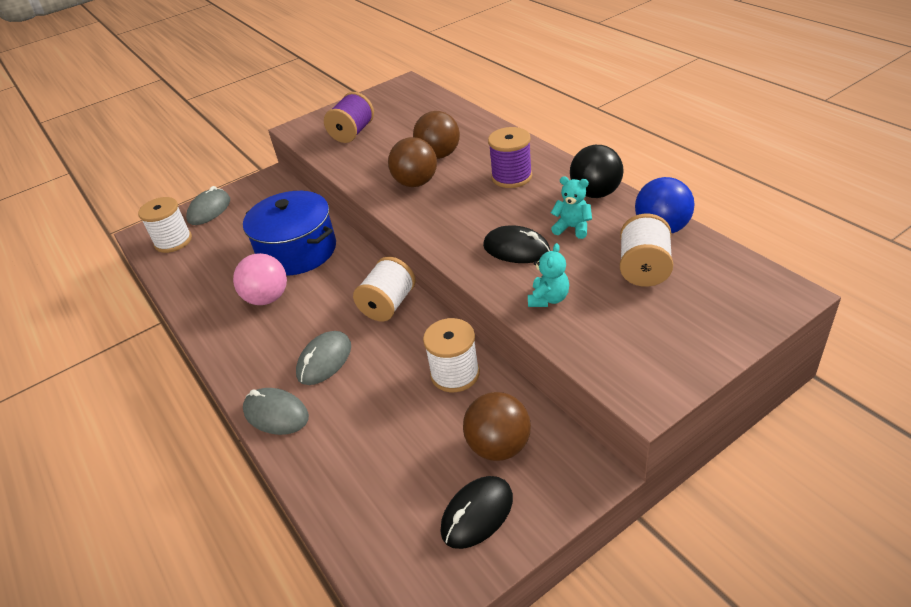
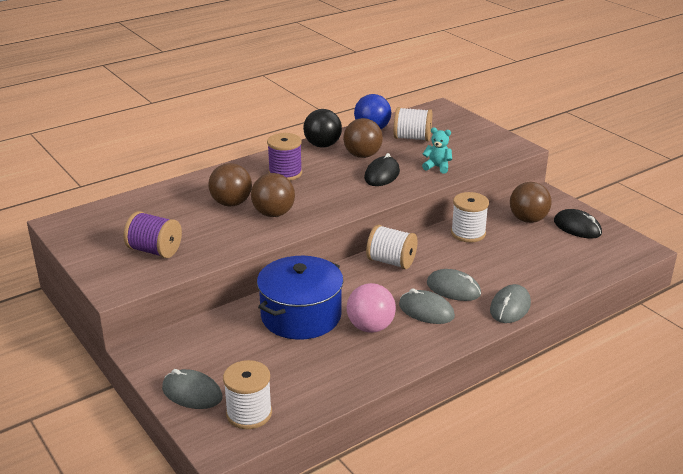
camera: 95 degrees left, 10 degrees down
turquoise teddy bear [551,176,592,239] -> brown ball [343,118,383,158]
none -> grey mouse [399,289,455,324]

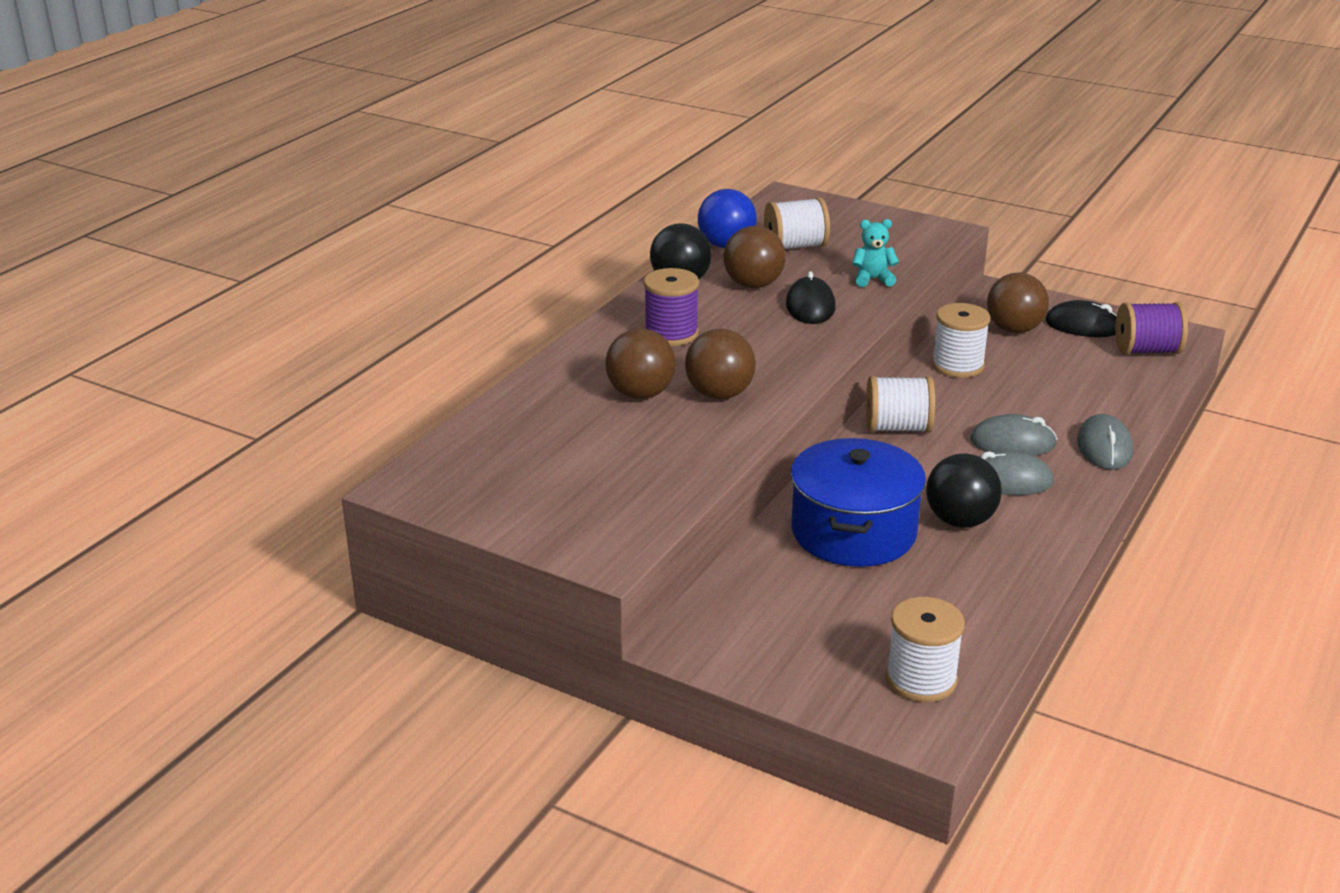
camera: 25 degrees left, 0 degrees up
purple spool [124,211,182,258] -> purple spool moved to [1115,302,1188,354]
grey mouse [162,369,222,409] -> none
pink ball [347,283,396,333] -> black ball [926,453,1002,528]

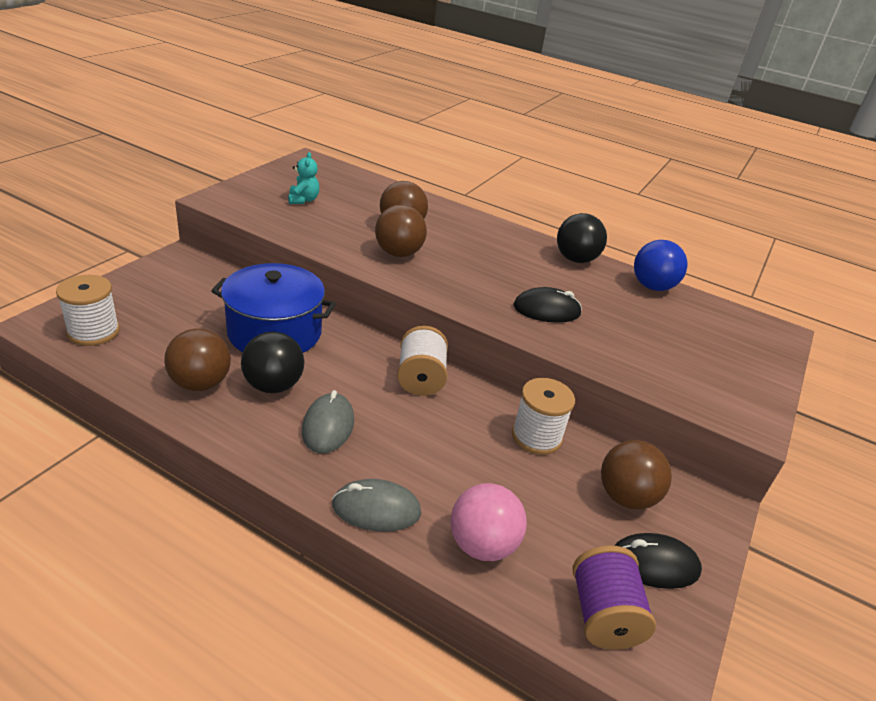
camera: 85 degrees right, 5 degrees up
purple spool [644,268,699,346] -> none
brown ball [724,226,786,288] -> brown ball moved to [164,329,231,391]
white spool [764,197,830,249] -> none
turquoise teddy bear [852,219,899,287] -> turquoise teddy bear moved to [288,152,320,204]
grey mouse [970,414,1058,456] -> none
black mouse [1045,300,1117,337] -> black mouse turned 75 degrees clockwise [614,533,702,589]
none -> pink ball [451,483,527,561]

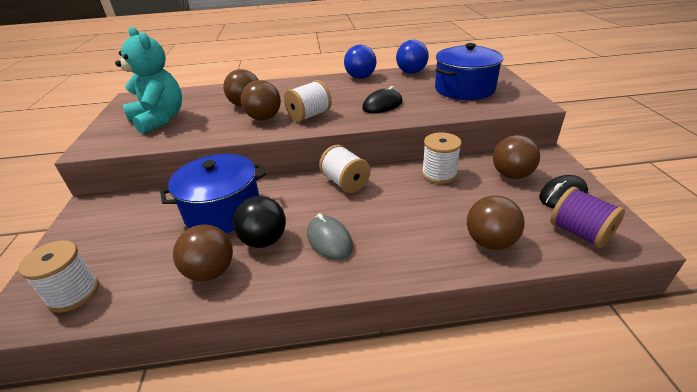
camera: 30 degrees left, 0 degrees up
turquoise teddy bear [288,152,320,204] -> turquoise teddy bear [115,27,182,134], size x2.22
grey mouse [332,479,421,532] -> none
pink ball [451,483,527,561] -> brown ball [467,195,525,250]
black ball [557,213,607,263] -> blue ball [344,45,376,79]
none -> white spool [284,80,332,122]
none -> blue pot [435,43,503,100]

